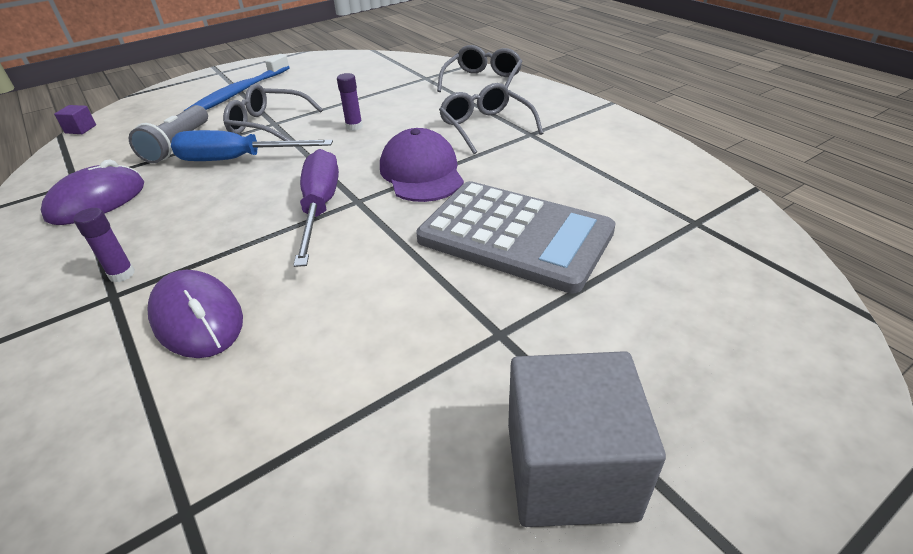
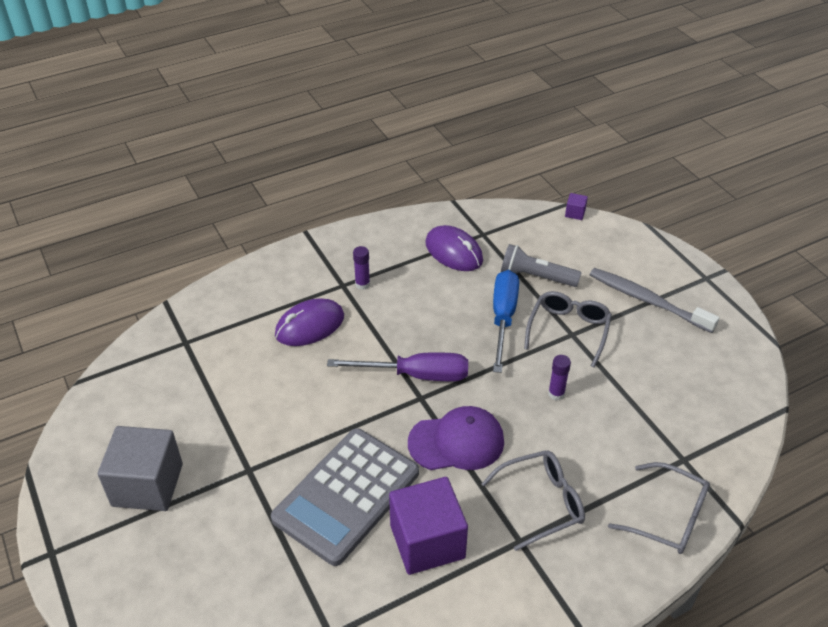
camera: 95 degrees right, 5 degrees up
blue toothbrush [184,54,290,111] -> grey toothbrush [590,268,720,333]
none -> purple cube [389,477,468,575]

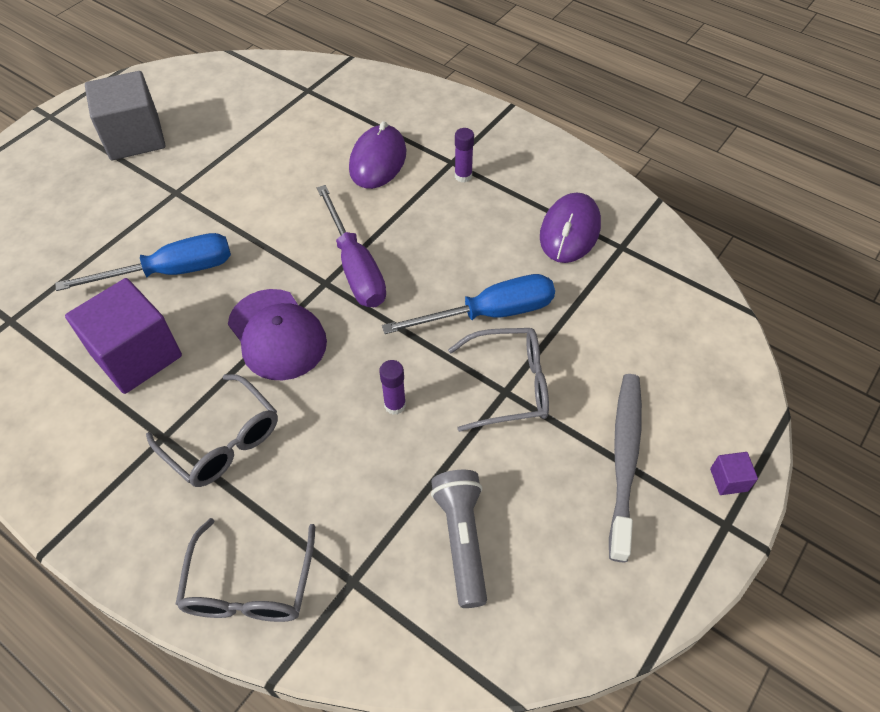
camera: 65 degrees right, 10 degrees up
grey calculator [271,428,419,566] -> blue screwdriver [55,233,231,291]
purple mouse [275,298,344,346] -> purple mouse turned 75 degrees clockwise [349,121,407,189]
grey flashlight [501,244,581,287] -> grey flashlight moved to [431,470,487,608]
purple cube [565,193,588,220] -> purple cube moved to [710,452,758,495]

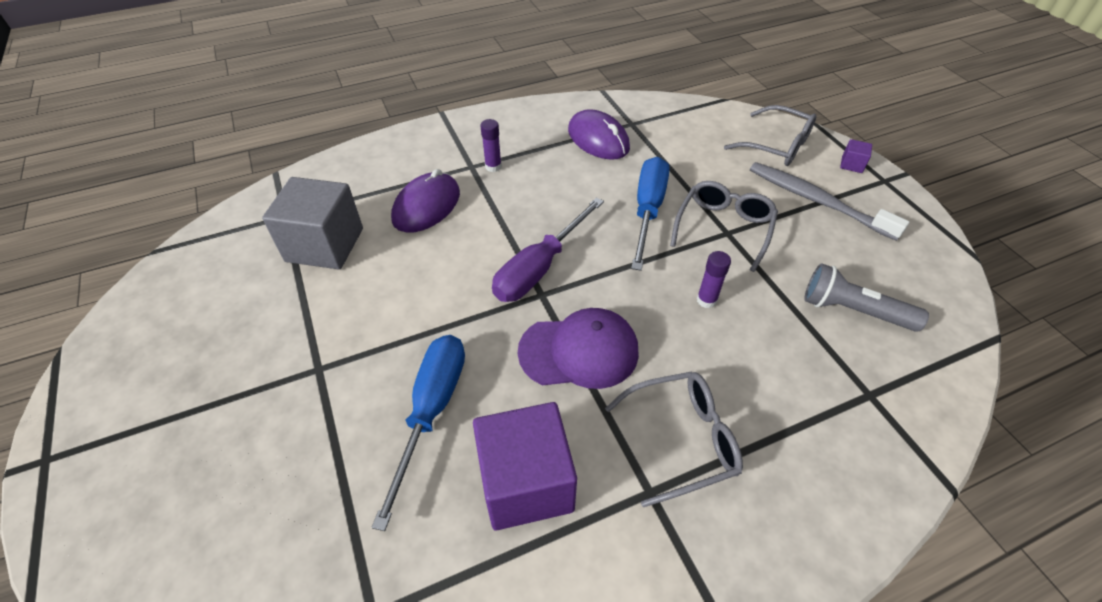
camera: 60 degrees left, 5 degrees down
grey cube [85,71,166,160] -> grey cube moved to [262,177,363,269]
grey glasses [176,518,315,622] -> grey glasses moved to [724,105,817,166]
purple screwdriver [317,185,386,307] -> purple screwdriver turned 120 degrees clockwise [492,197,604,302]
purple mouse [349,121,407,189] -> purple mouse turned 75 degrees clockwise [391,169,460,233]

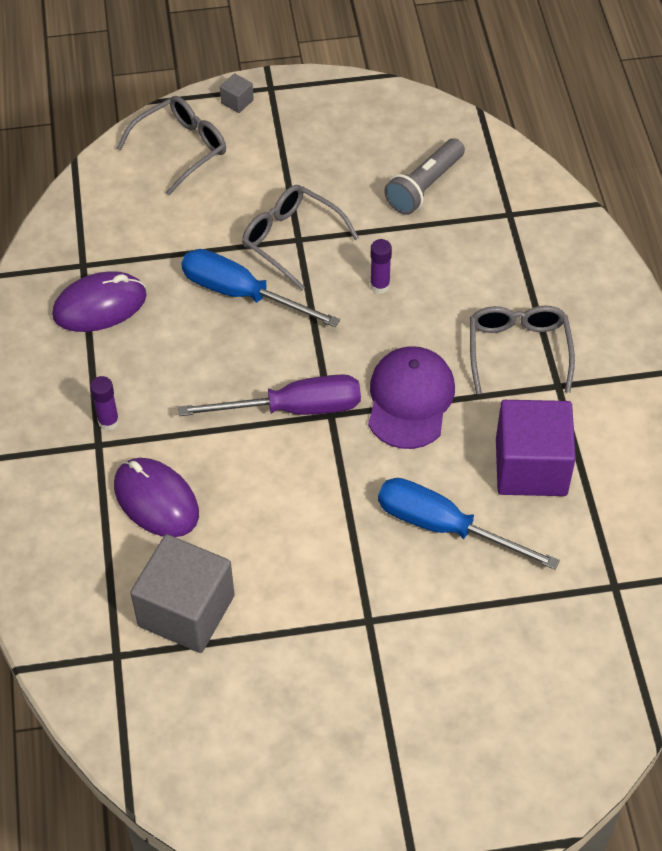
camera: 75 degrees left, 5 degrees up
purple screwdriver [492,197,604,302] -> purple screwdriver turned 60 degrees counterclockwise [178,374,361,416]
grey toothbrush [750,162,909,241] -> none
purple cube [840,139,872,173] -> grey cube [220,73,254,113]

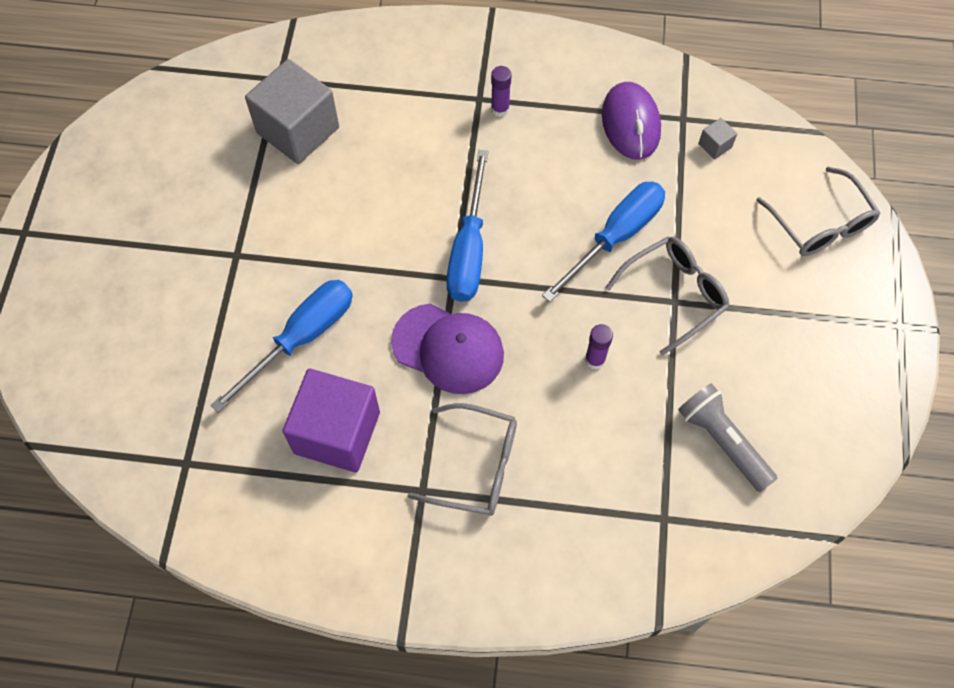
camera: 105 degrees right, 10 degrees up
purple mouse [114,458,199,537] -> none
purple screwdriver [178,374,361,416] -> blue screwdriver [446,150,488,302]
grey cube [220,73,254,113] -> grey cube moved to [699,118,737,159]

